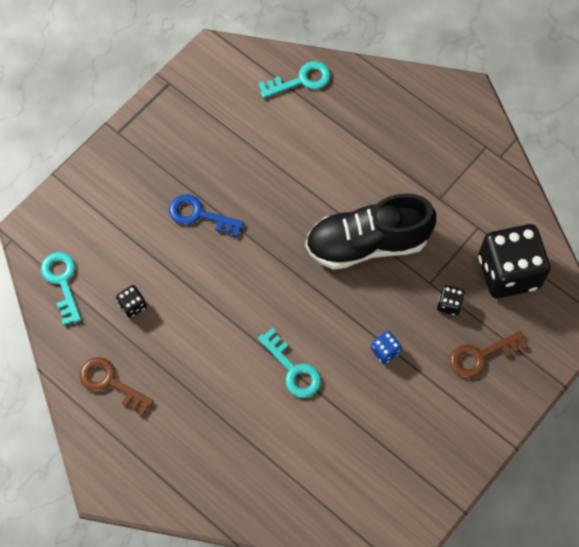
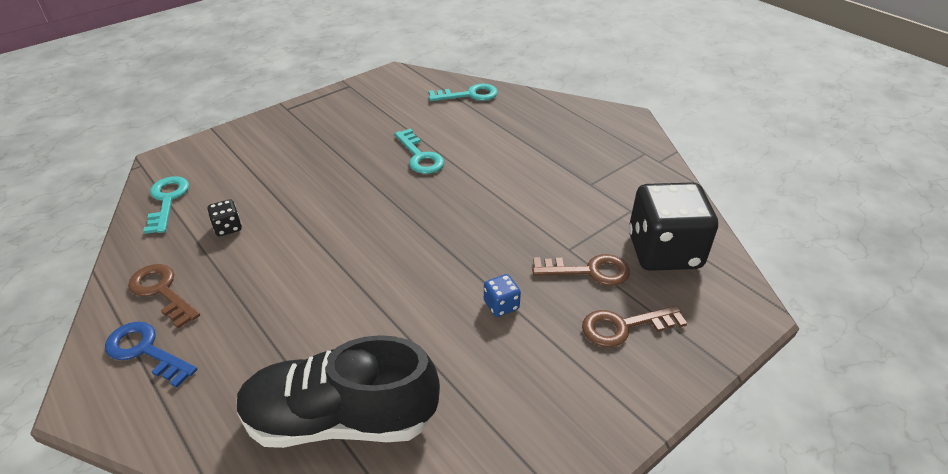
camera: 10 degrees right, 25 degrees down
blue key [169,194,244,237] -> blue key moved to [105,322,198,388]
turquoise key [258,328,321,398] -> turquoise key moved to [394,129,444,174]
black shoe [305,193,436,270] -> black shoe moved to [237,335,440,448]
black dice [437,285,465,316] -> brown key [532,254,630,286]

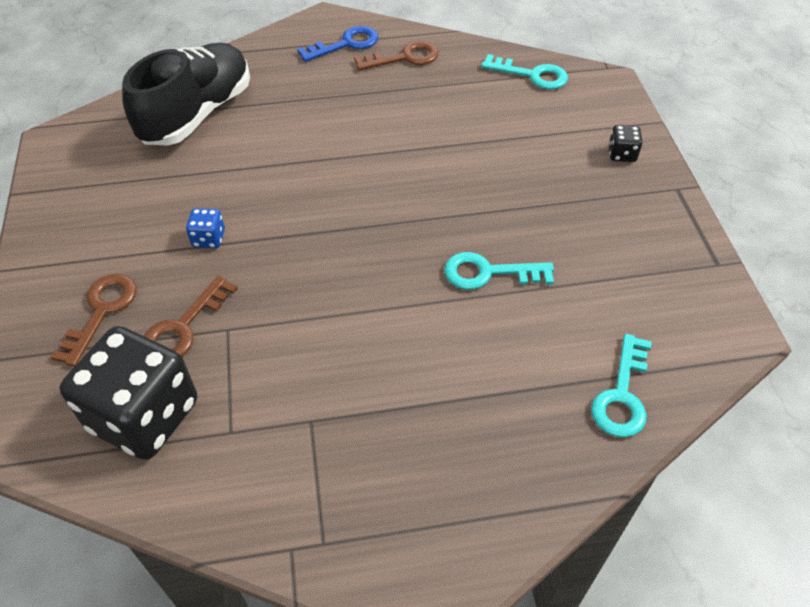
camera: 120 degrees right, 10 degrees up
black dice [207,199,242,236] -> black dice moved to [608,125,643,162]

